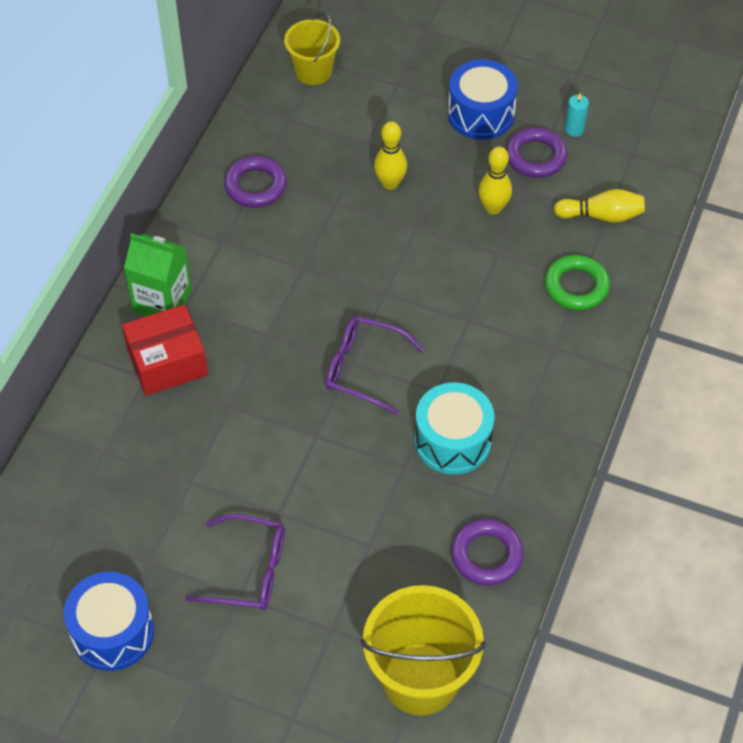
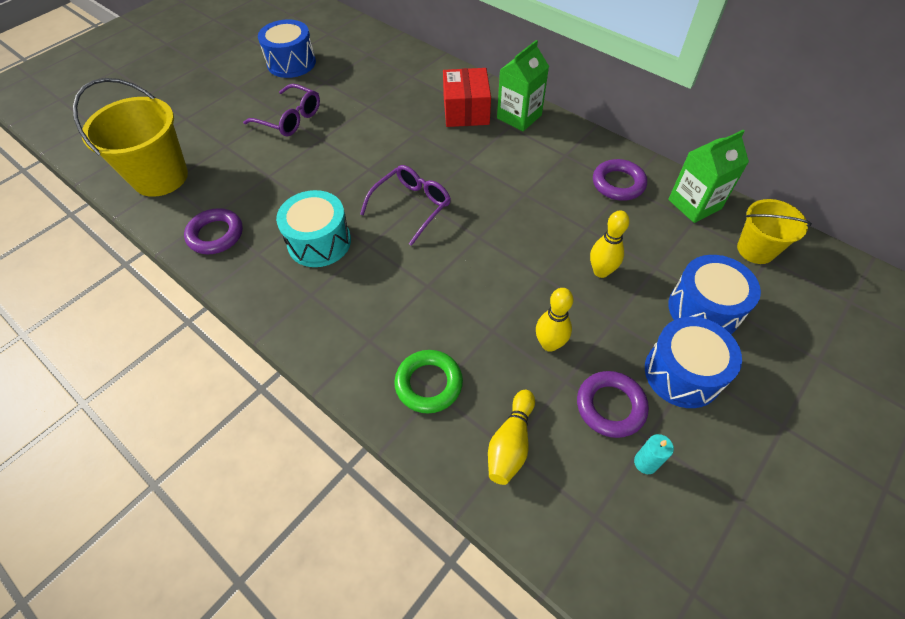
camera: 110 degrees right, 0 degrees up
purple glasses [185,514,285,610] -> purple glasses turned 90 degrees counterclockwise [243,84,320,136]
none -> green carton [668,130,749,223]
none -> blue drum [668,255,761,334]

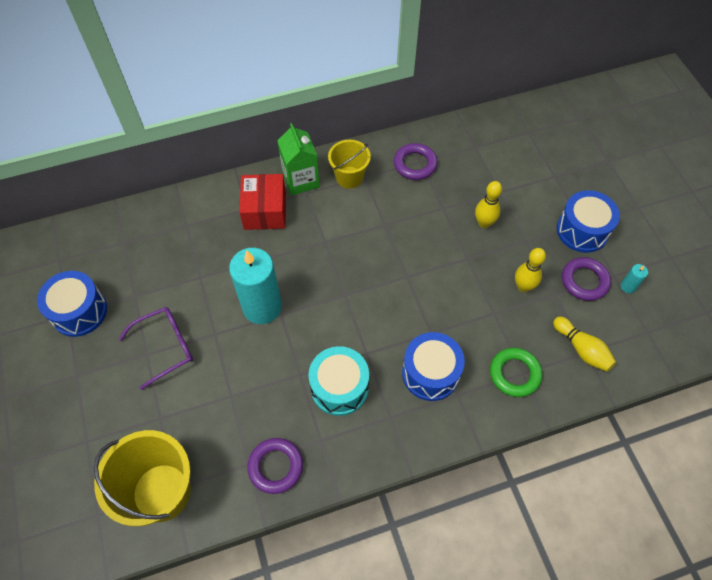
camera: 60 degrees left, 5 degrees up
purple glasses [360,165,451,246] -> none
red box [443,68,491,127] -> red box turned 60 degrees clockwise [239,174,286,230]
green carton [668,130,749,223] -> none
blue drum [668,255,761,334] -> blue drum moved to [402,332,465,401]
yellow bucket [737,199,812,264] -> yellow bucket moved to [328,140,371,189]
none -> turquoise candle [229,248,282,324]

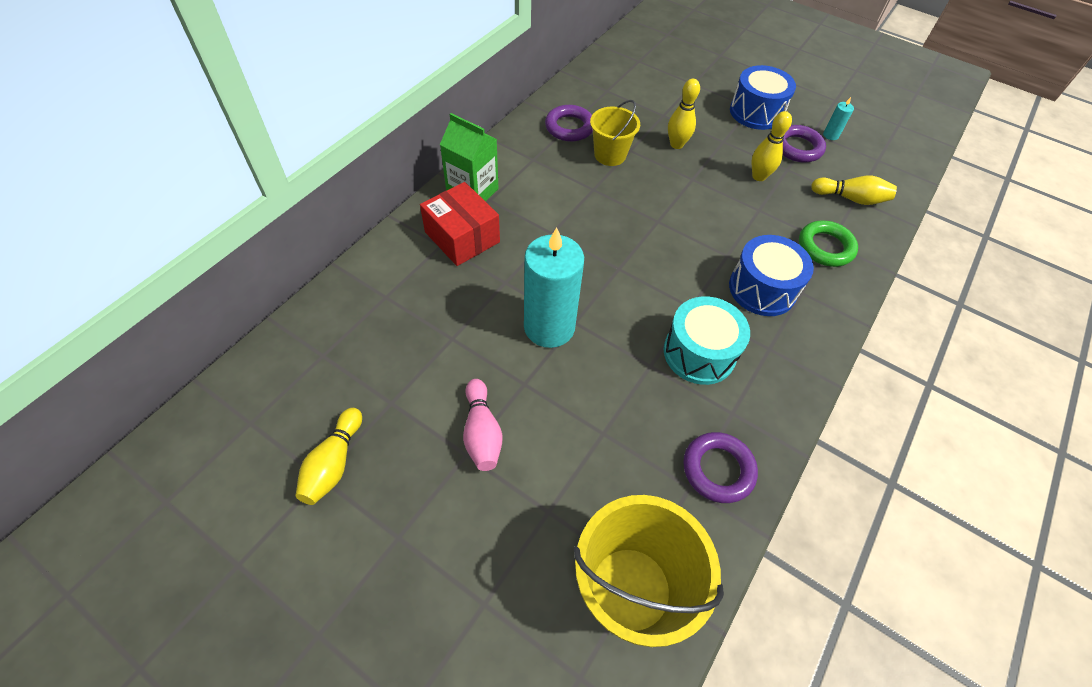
camera: 40 degrees left, 5 degrees down
blue drum [37,271,107,337] -> yellow bowling pin [295,408,362,505]
purple glasses [119,307,193,390] -> pink bowling pin [463,379,503,471]
yellow bucket [328,140,371,189] -> yellow bucket moved to [590,100,640,166]

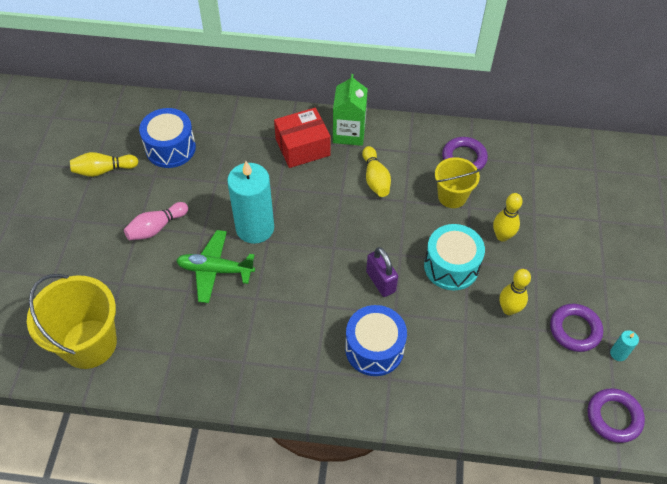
camera: 65 degrees right, 0 degrees up
red box [420,182,500,266] -> red box turned 45 degrees clockwise [274,108,331,168]
turquoise drum [664,296,750,385] -> turquoise drum moved to [424,224,485,290]
purple ring [683,432,758,503] -> purple ring moved to [587,388,645,443]
blue drum [730,65,796,130] -> blue drum moved to [139,108,196,168]
green ring [799,221,858,267] -> none
yellow bowling pin [811,176,897,205] -> yellow bowling pin moved to [362,146,391,197]
none -> green plane [176,230,255,303]
none -> purple padlock [366,247,398,297]

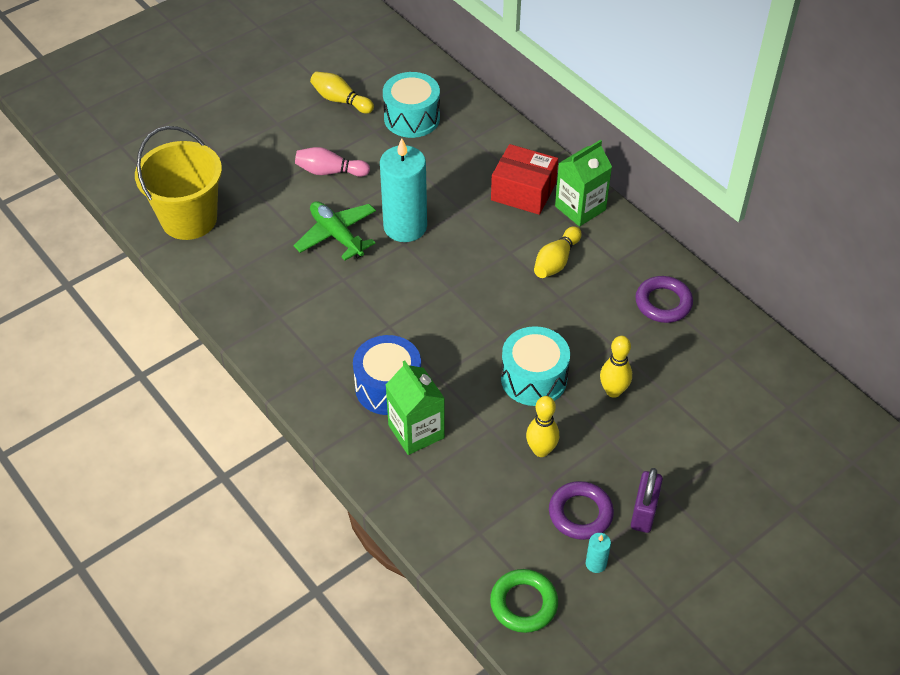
camera: 45 degrees right, 5 degrees down
blue drum [139,108,196,168] -> turquoise drum [383,72,440,138]
purple padlock [366,247,398,297] -> purple padlock moved to [631,468,663,533]
yellow bucket [435,157,480,208] -> none
purple ring [587,388,645,443] -> green ring [490,569,558,633]
none -> green carton [386,361,445,455]

